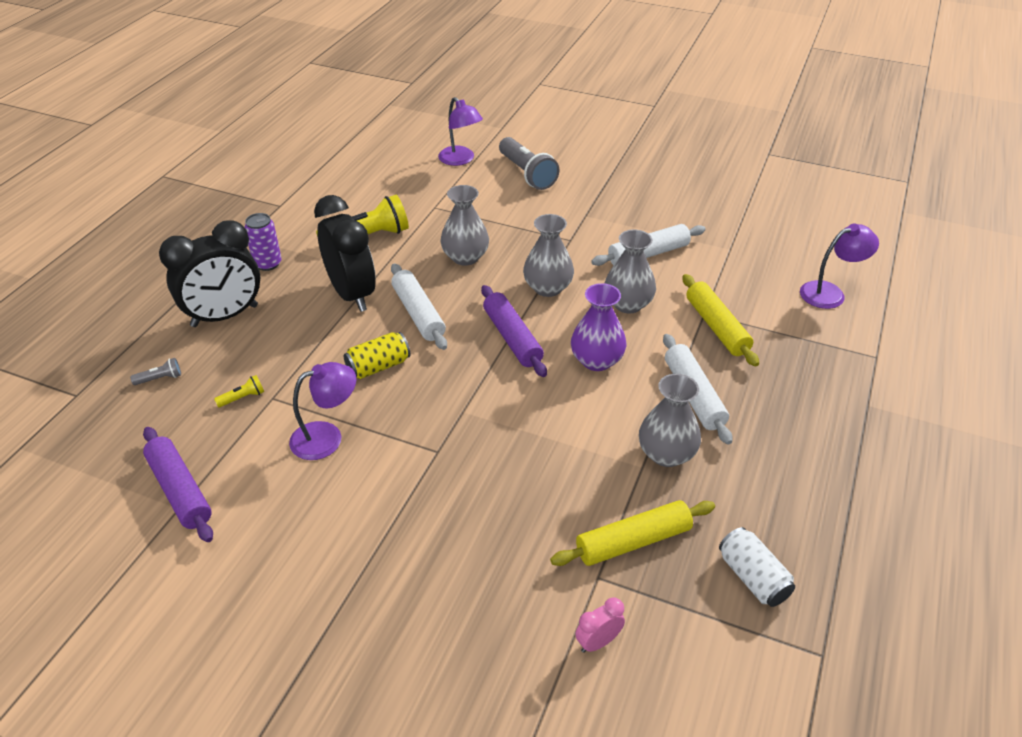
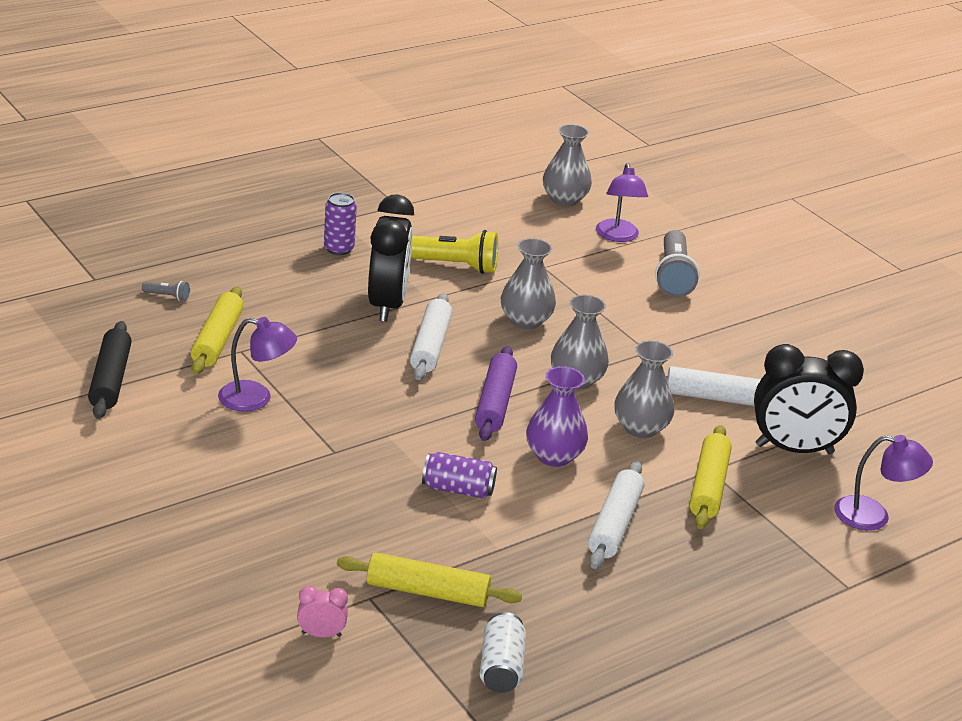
camera: 30 degrees right, 10 degrees down
purple rolling pin [143,427,213,542] -> black rolling pin [88,321,132,419]
black clock [159,220,260,327] -> black clock moved to [754,344,864,454]
yellow flashlight [214,375,264,408] -> yellow rolling pin [191,286,244,374]
yellow can [344,332,410,379] -> none
grey vase [639,373,701,467] -> grey vase moved to [543,124,592,206]
none -> purple can [422,452,497,499]

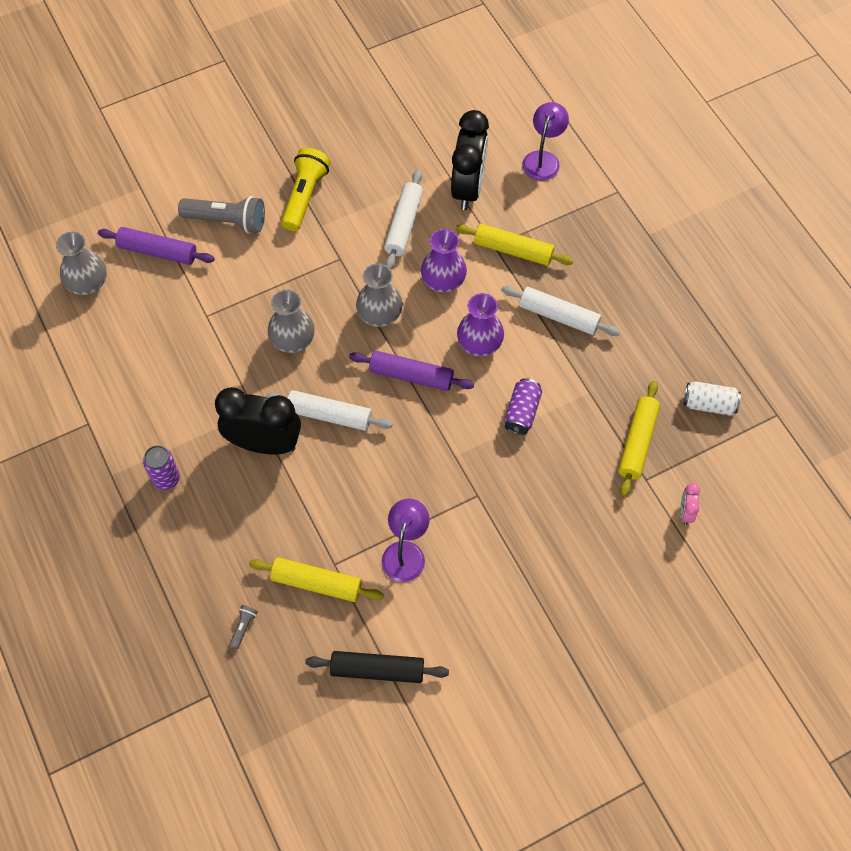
camera: 80 degrees left, 30 degrees up
yellow flashlight [411,230,498,274] -> yellow flashlight moved to [281,148,330,231]
purple lamp [596,163,648,242] -> purple rolling pin [98,227,215,265]
grey vase [614,340,675,438] -> purple vase [421,229,467,293]

